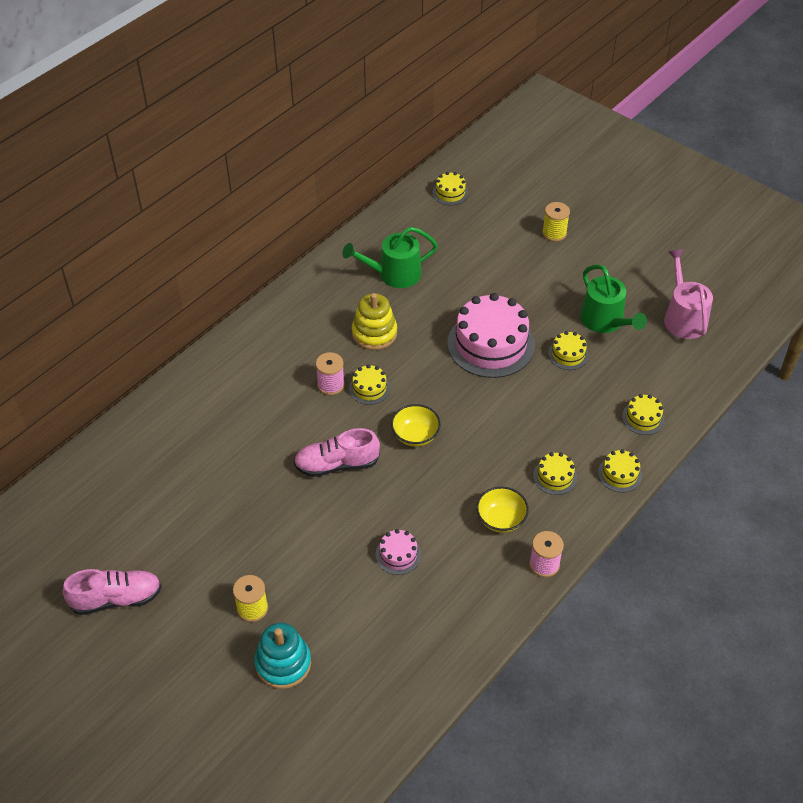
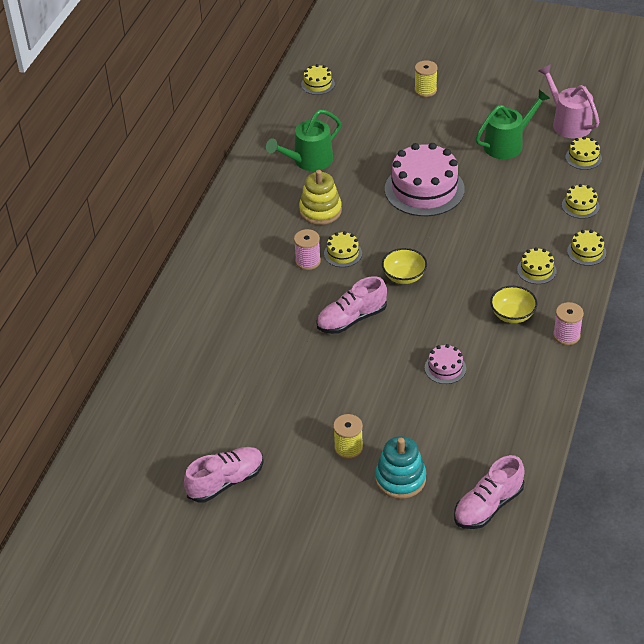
camera: 20 degrees left, 5 degrees down
yellow cake [548,331,589,370] -> yellow cake moved to [565,137,602,170]
green watering can [580,264,647,333] -> green watering can turned 75 degrees counterclockwise [475,90,550,159]
none -> pink shoe [454,455,525,529]

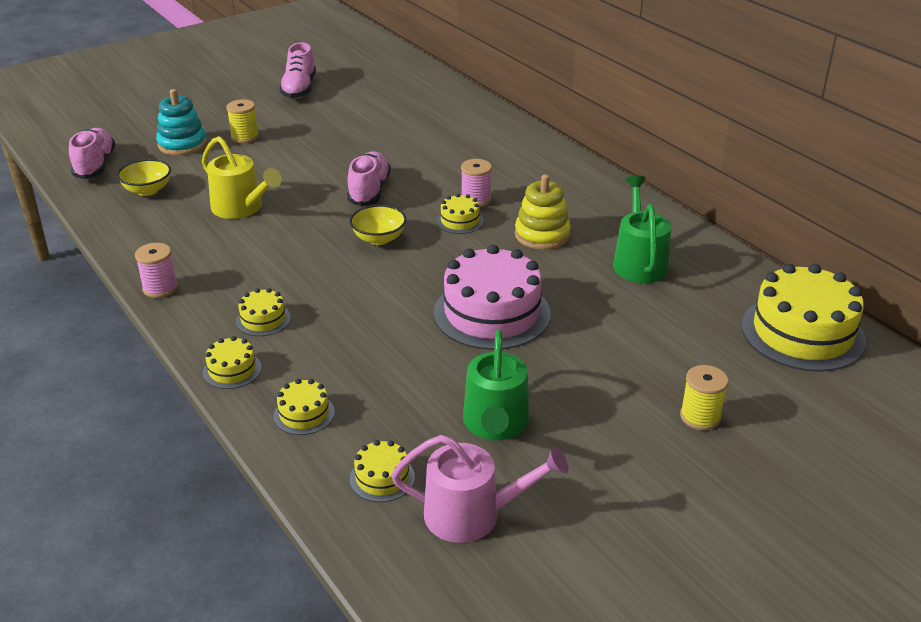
camera: 125 degrees right, 10 degrees down
yellow cake [301,64,335,95] -> yellow cake [741,264,866,372], size x2.17
pink cake [425,344,466,384] -> yellow watering can [202,136,282,219]
yellow bowl [490,286,537,323] -> yellow bowl moved to [117,159,171,196]

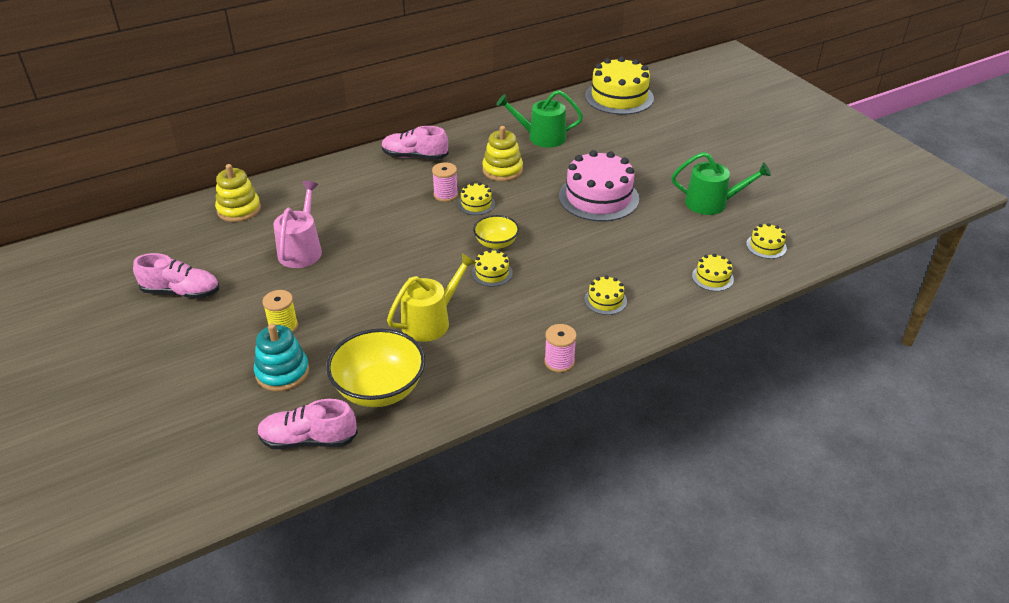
camera: 85 degrees left, 5 degrees up
yellow bowl [117,159,171,196] -> yellow bowl [326,329,425,407], size x1.75
yellow cake [203,336,262,389] -> yellow cake moved to [472,249,513,287]
pink shoe [347,151,391,206] -> pink shoe moved to [382,126,448,160]
pink watering can [391,435,569,543] -> pink watering can moved to [274,181,322,268]
yellow spool [680,365,729,430] -> none
none -> yellow stacking toy [215,164,261,222]

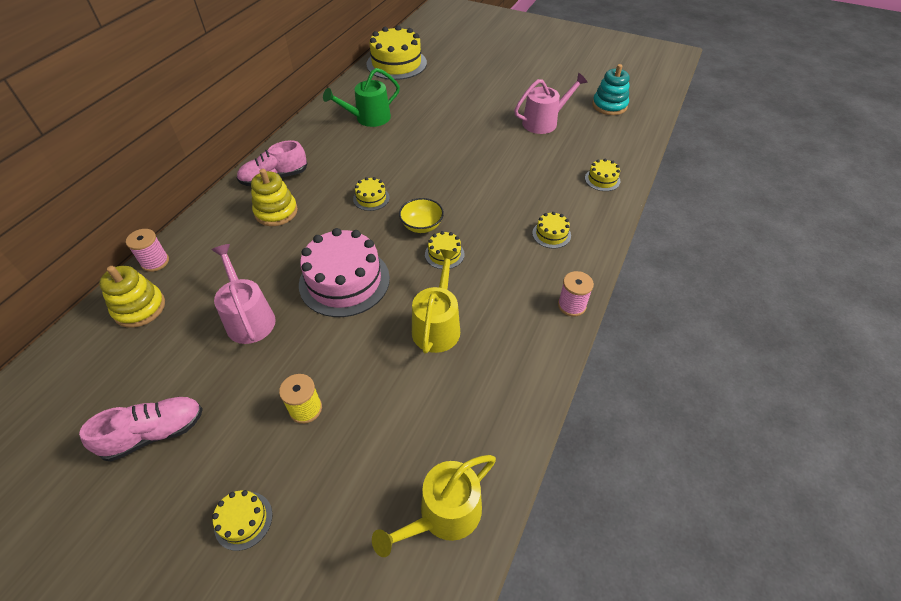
camera: 35 degrees left, 10 degrees up
turquoise stacking toy [254,323,309,391] -> turquoise stacking toy moved to [592,64,630,115]
pink shoe [257,399,358,449] -> yellow watering can [372,455,496,557]
yellow bowl [326,329,425,407] -> none
pink spool [432,162,458,202] -> pink spool moved to [126,229,169,272]
yellow stacking toy [482,126,523,181] -> yellow stacking toy moved to [251,169,298,226]
pink cake [559,150,639,221] -> pink cake moved to [299,228,390,317]
green watering can [671,152,771,215] -> pink watering can [514,73,588,134]
yellow cake [746,223,787,259] -> yellow cake moved to [212,490,273,551]

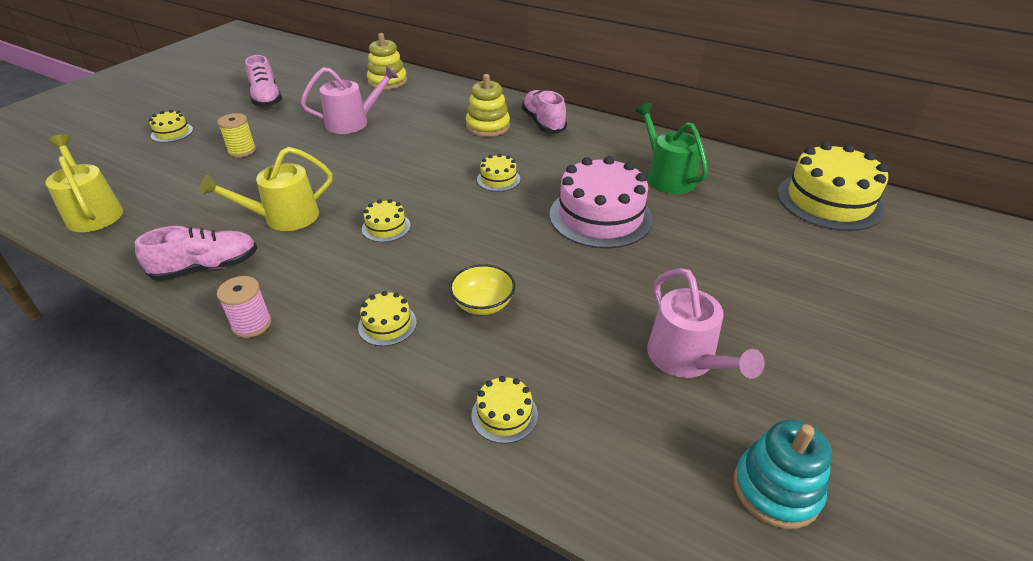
camera: 95 degrees right, 10 degrees down
pink spool [126,229,169,272] -> none
pink cake [299,228,390,317] -> pink cake moved to [550,156,653,249]
yellow bowl [399,198,444,233] -> yellow bowl moved to [449,264,515,315]
yellow watering can [412,249,460,354] -> yellow watering can turned 135 degrees clockwise [200,147,332,231]
none -> pink shoe [135,226,257,281]

